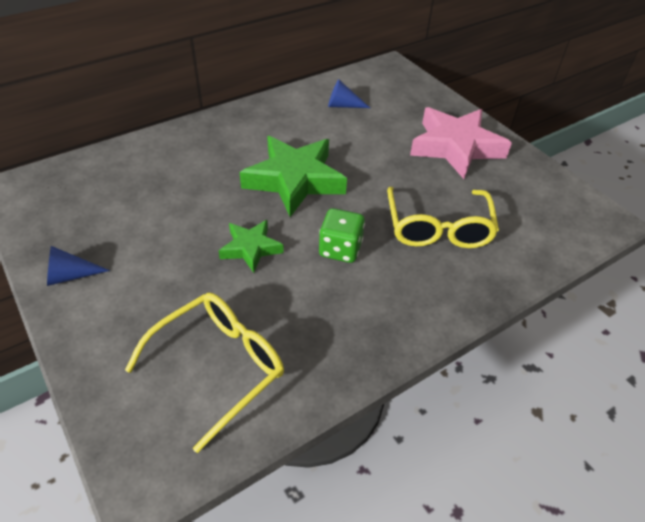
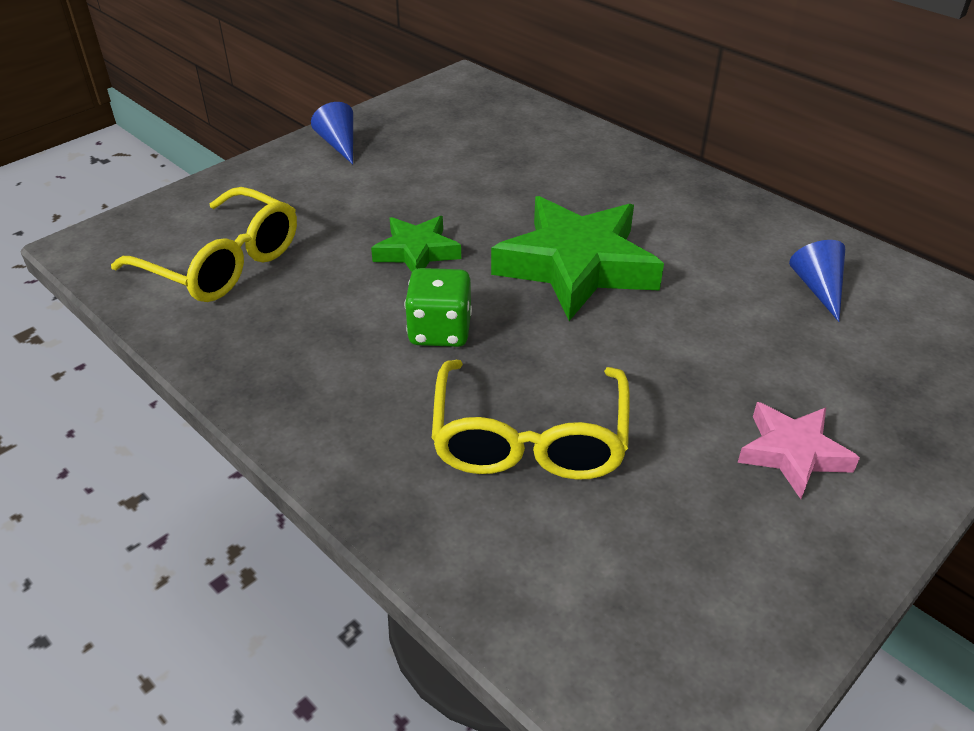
camera: 80 degrees right, 5 degrees down
yellow glasses [387,187,499,248] -> yellow glasses turned 75 degrees counterclockwise [432,360,630,480]
pink star [410,107,512,179] -> pink star [737,402,860,499], size x0.54

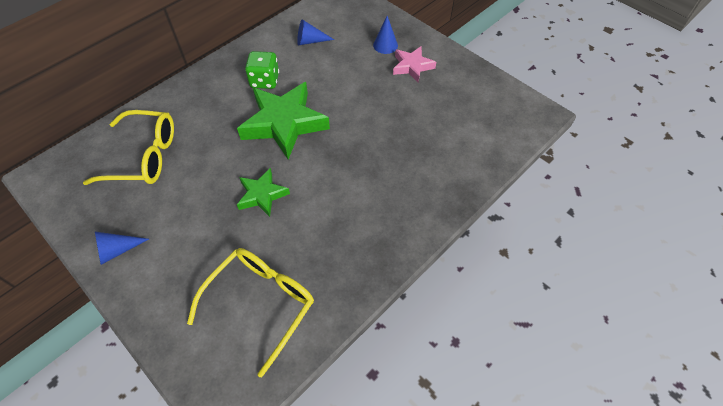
camera: 90 degrees left, 15 degrees up
green dice [405,268,472,347] -> green dice moved to [245,51,279,89]
yellow glasses [432,360,630,480] -> yellow glasses moved to [83,110,174,185]
none -> blue cone [373,16,398,54]

